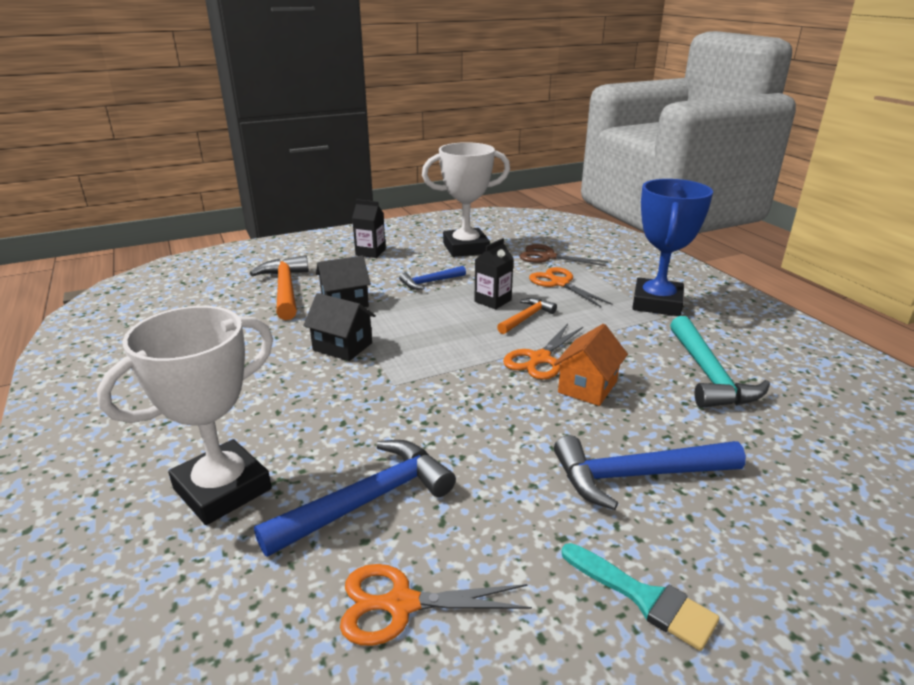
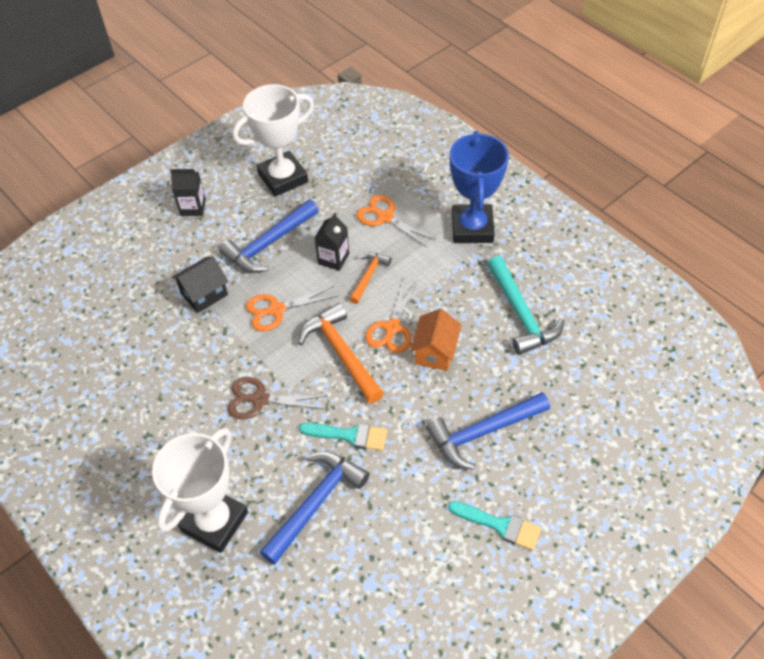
camera: 15 degrees left, 25 degrees up
orange hammer [250,255,309,320] -> orange hammer moved to [298,303,384,404]
black house [303,293,376,361] -> none
orange scissors [340,564,532,646] -> orange scissors moved to [246,286,338,331]
blue hammer [399,266,466,290] -> blue hammer [219,199,319,273], size x1.72
brown scissors [520,244,609,266] -> brown scissors moved to [227,377,327,419]
none -> turquoise brush [299,423,387,451]

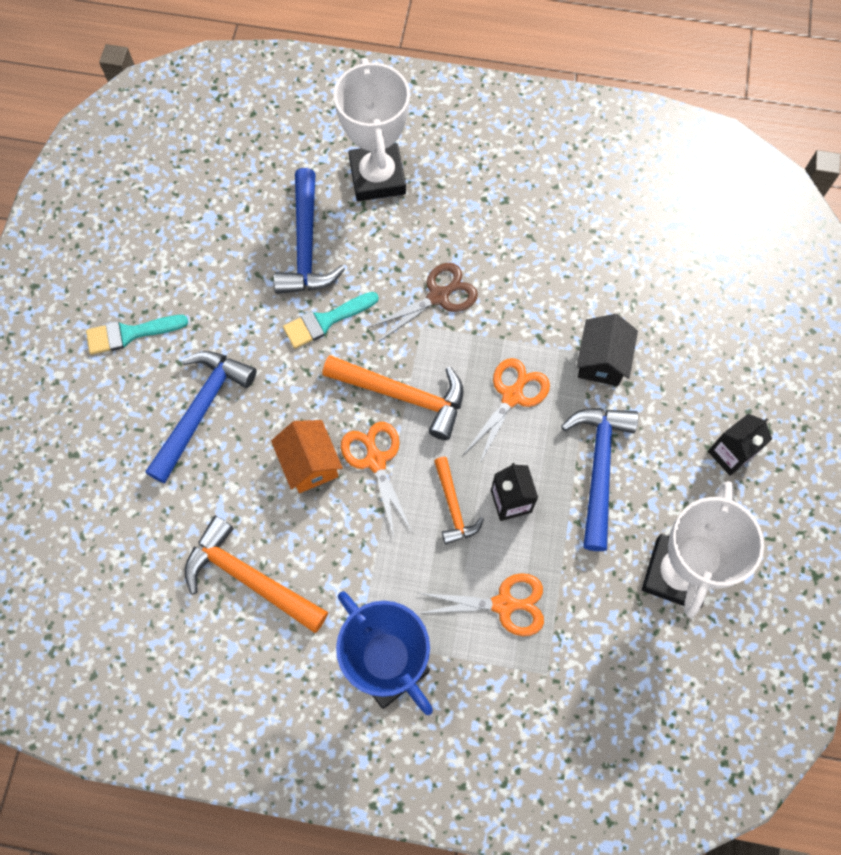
camera: 140 degrees right, 15 degrees up
turquoise hammer [487,256,564,355] -> orange hammer [185,516,328,633]

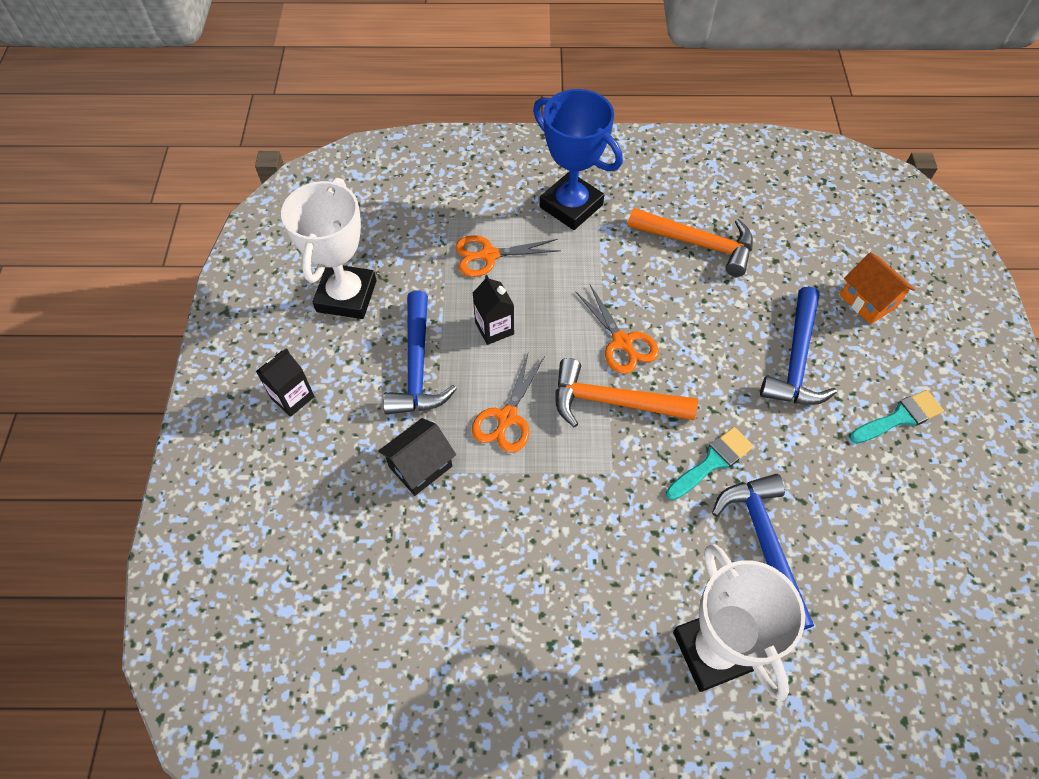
camera: 170 degrees right, 10 degrees down
orange house [271,420,343,493] -> orange house moved to [840,252,915,324]
brown scissors [369,263,478,342] -> none
orange hammer [434,457,484,544] -> none
black house [577,314,638,386] -> black house turned 45 degrees clockwise [378,418,456,496]

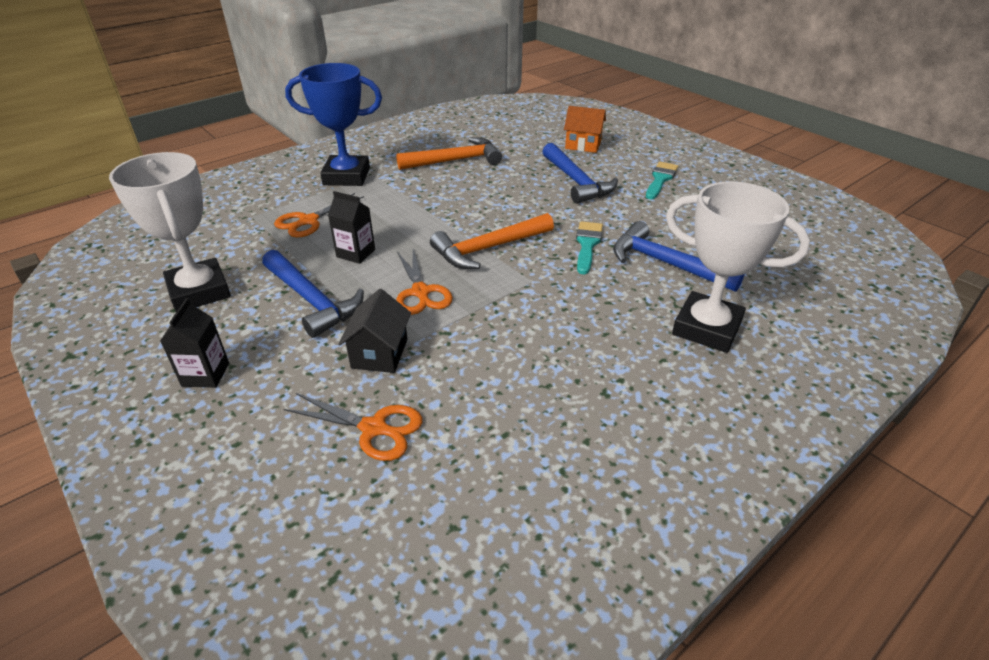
camera: 40 degrees left, 20 degrees down
orange scissors [575,285,659,374] -> orange scissors moved to [284,393,423,461]

